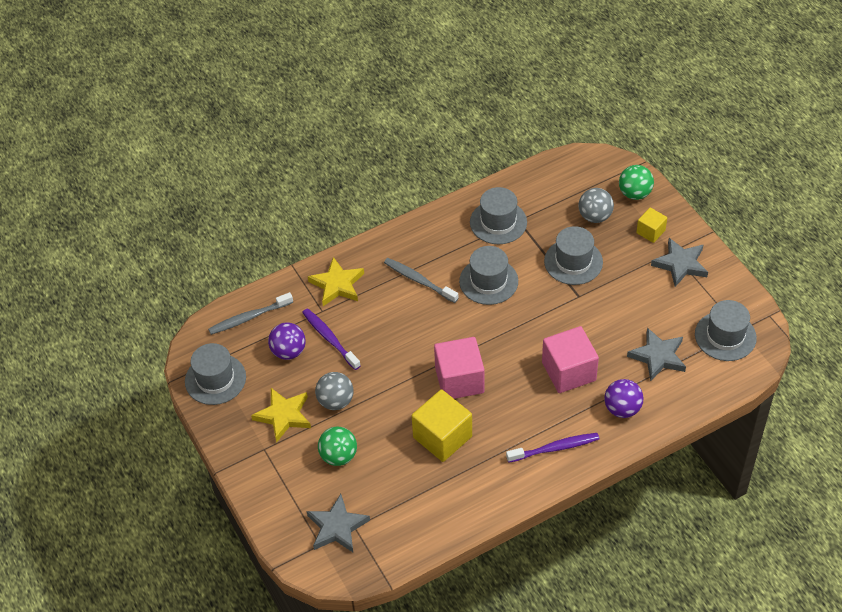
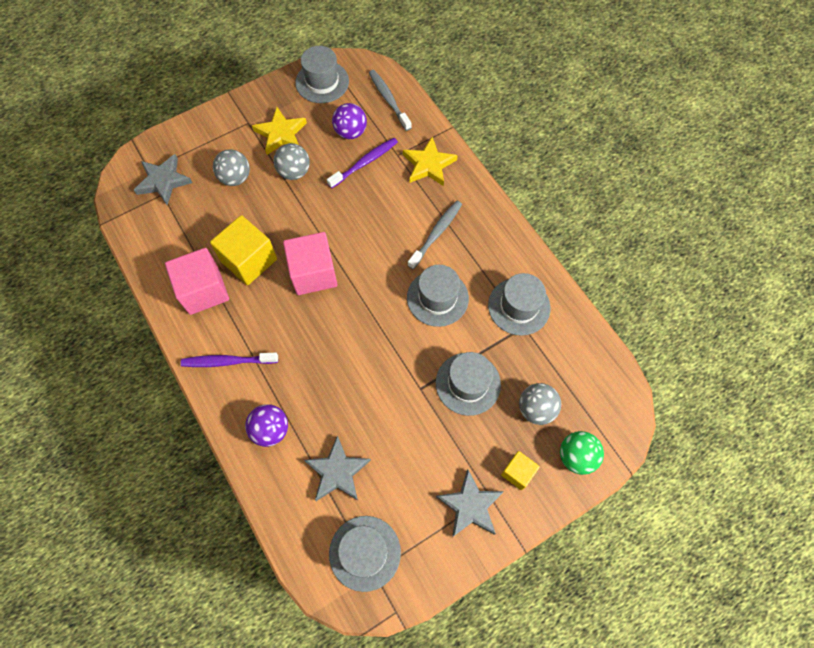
camera: 85 degrees right, 15 degrees up
green ball [318,427,357,466] -> grey ball [213,149,250,186]
purple toothbrush [506,433,600,463] -> purple toothbrush turned 105 degrees clockwise [181,353,278,367]
pink cube [542,326,599,393] -> pink cube moved to [165,248,229,315]

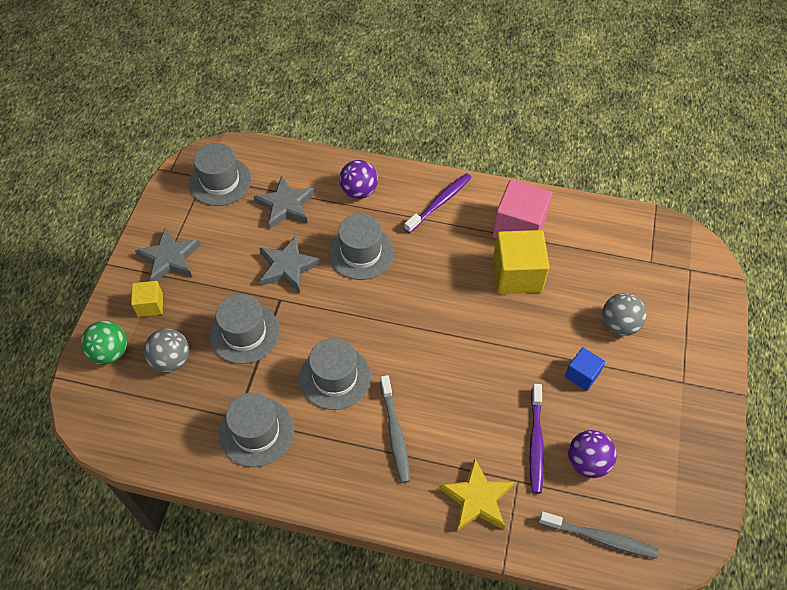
camera: 135 degrees right, 10 degrees down
grey star [134,154,192,205] -> grey star moved to [260,236,322,293]
yellow star [252,107,307,155] -> none
grey ball [274,143,310,180] -> blue cube [565,347,605,391]
pink cube [283,232,338,295] -> none
grey hat [295,46,349,103] -> grey hat moved to [328,214,394,280]

